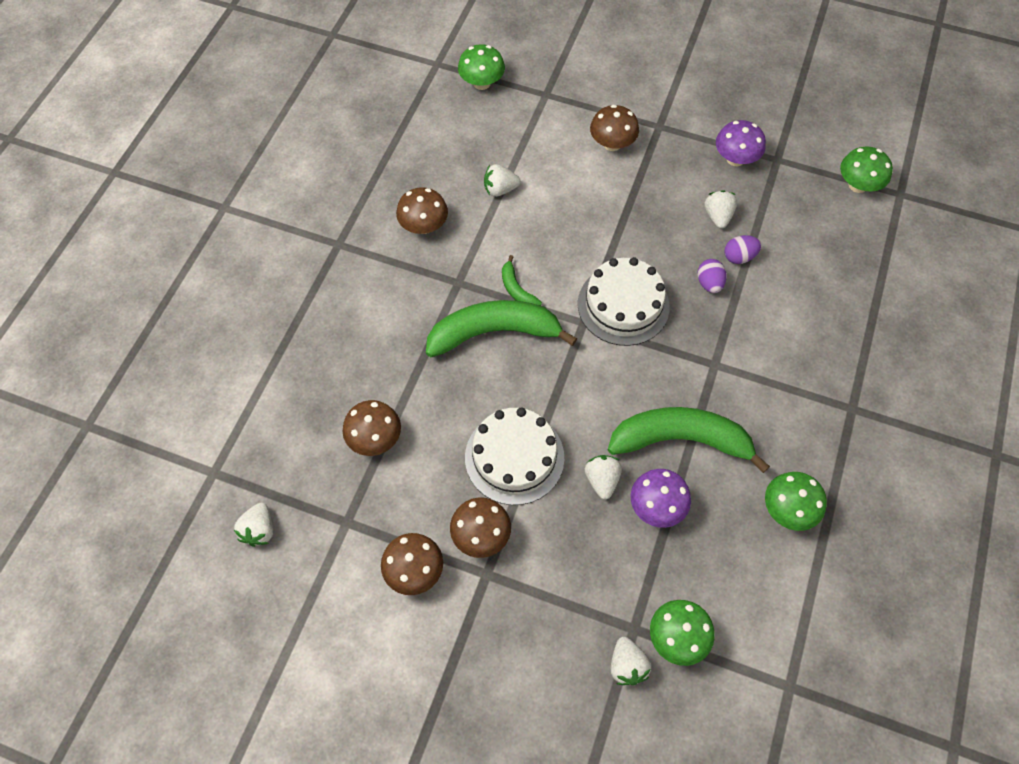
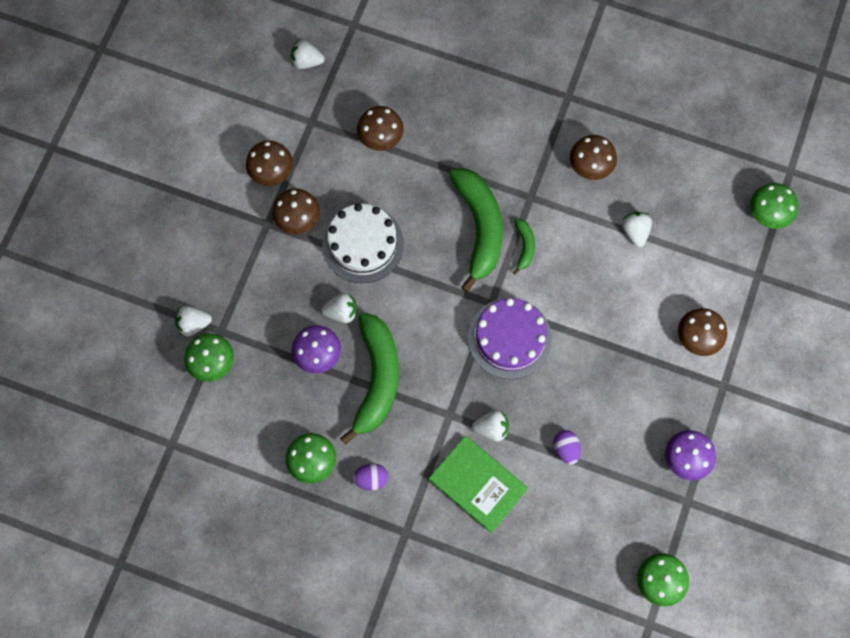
camera: 90 degrees right, 10 degrees up
green banana [502,255,542,306] -> green banana turned 120 degrees clockwise [513,218,535,275]
white cake [578,257,670,346] -> purple cake [468,298,552,379]
purple egg [697,259,727,293] -> purple egg moved to [352,463,388,490]
white strawberry [704,190,737,229] -> white strawberry moved to [472,410,509,442]
none -> green book [429,436,528,533]

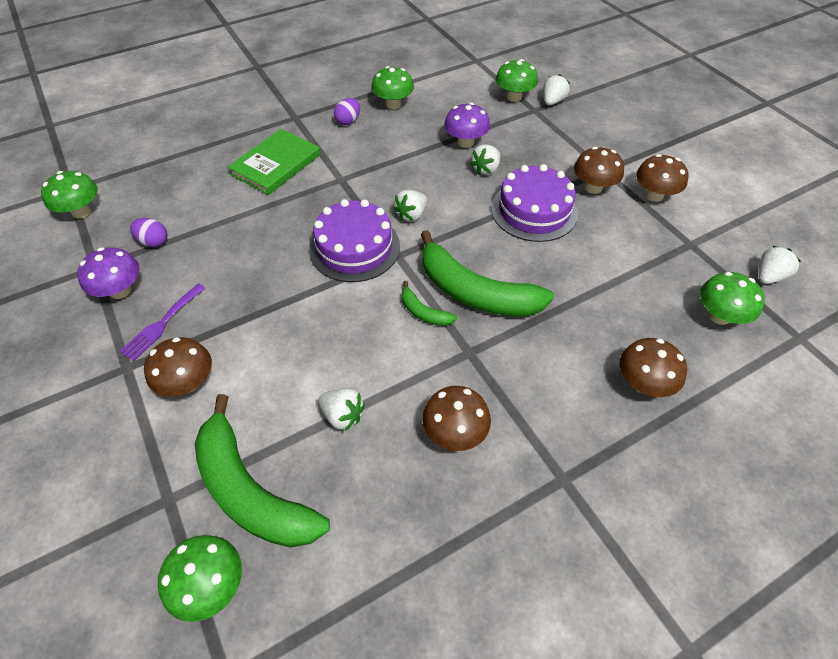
camera: 130 degrees right, 20 degrees down
white cake [322,203,404,283] -> purple cake [491,164,578,242]
green banana [340,313,399,445] -> green banana moved to [195,394,330,548]
brown mushroom [357,106,404,151] -> brown mushroom moved to [619,338,687,397]
green book [429,436,528,533] -> green book turned 45 degrees counterclockwise [228,129,320,195]
white strawberry [472,410,509,442] -> white strawberry moved to [393,190,427,222]
purple egg [553,430,581,465] -> purple egg moved to [130,218,167,247]
none -> purple fork [119,284,206,361]
none -> green mushroom [700,272,765,325]

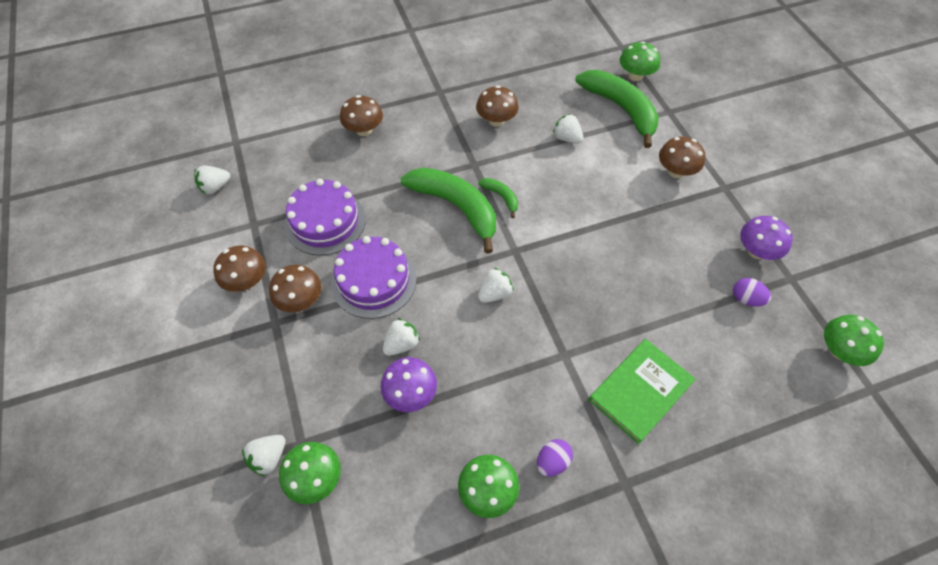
camera: 170 degrees left, 5 degrees up
purple fork [119,284,206,361] -> none
purple cake [309,199,400,282] -> purple cake moved to [285,179,366,256]
green mushroom [700,272,765,325] -> none

